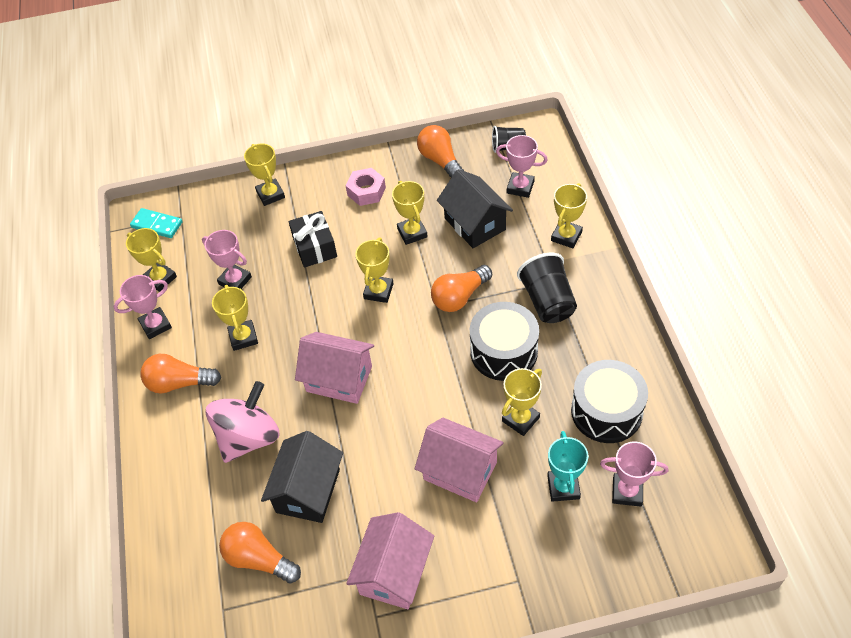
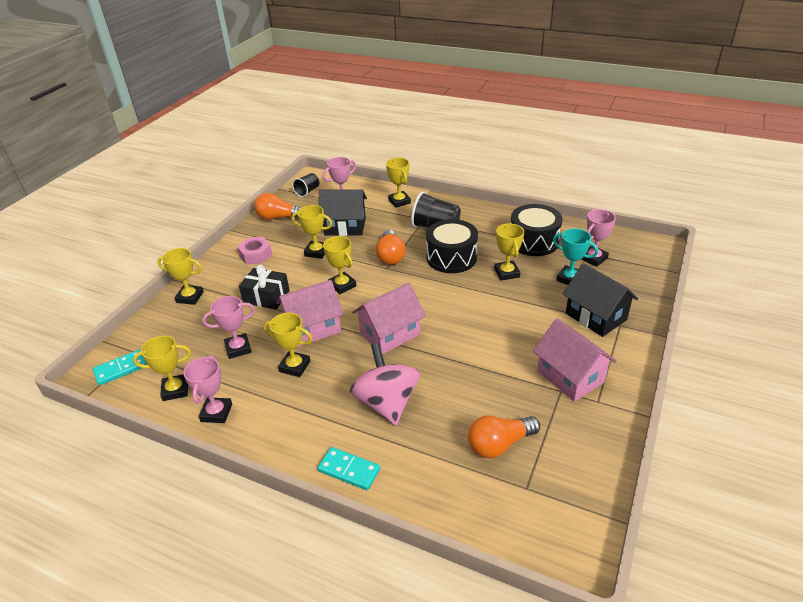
camera: 55 degrees left, 15 degrees down
orange light bulb [140,354,221,393] -> none
black house [261,431,343,523] -> black house moved to [563,263,638,337]
pink house [415,417,504,502] -> pink house moved to [277,280,343,347]
none -> turquoise domino [317,447,380,490]

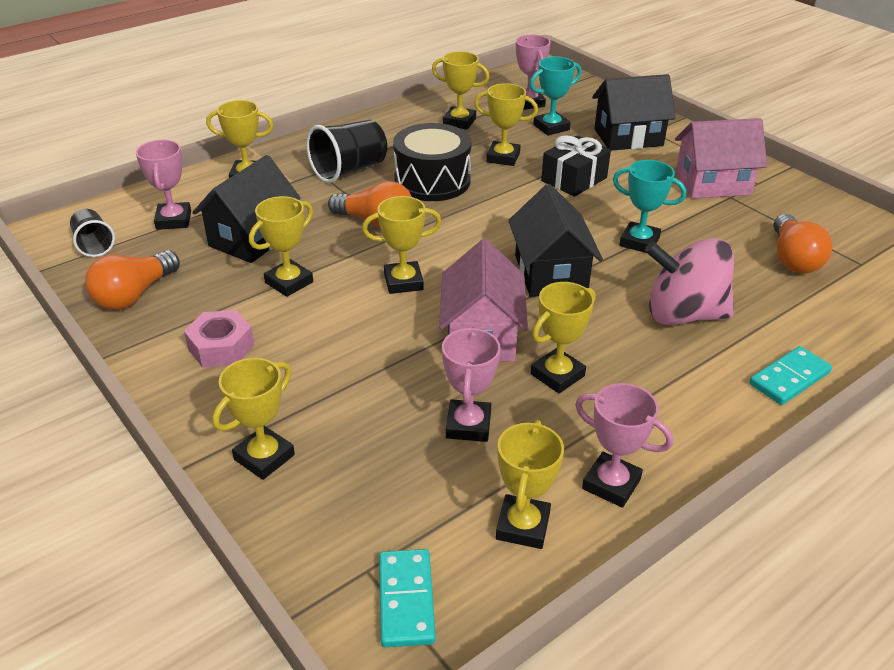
camera: 65 degrees left, 0 degrees up
black gift [239,264,290,309] -> black gift moved to [541,135,611,197]
pink house [352,283,426,355] -> black house [508,184,603,297]
black drum [511,204,563,256] -> yellow trophy [432,51,490,130]
none -> turquoise trophy [613,160,686,253]

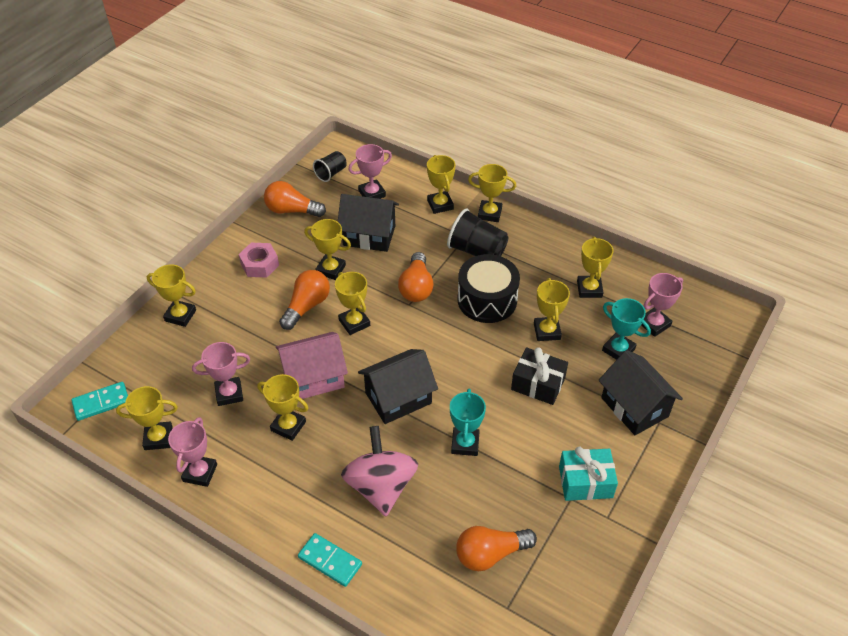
camera: 70 degrees right, 10 degrees up
pink house [675,118,767,199] -> turquoise gift [559,447,618,501]
none -> orange light bulb [279,270,330,330]
none -> yellow trophy [468,164,516,222]

